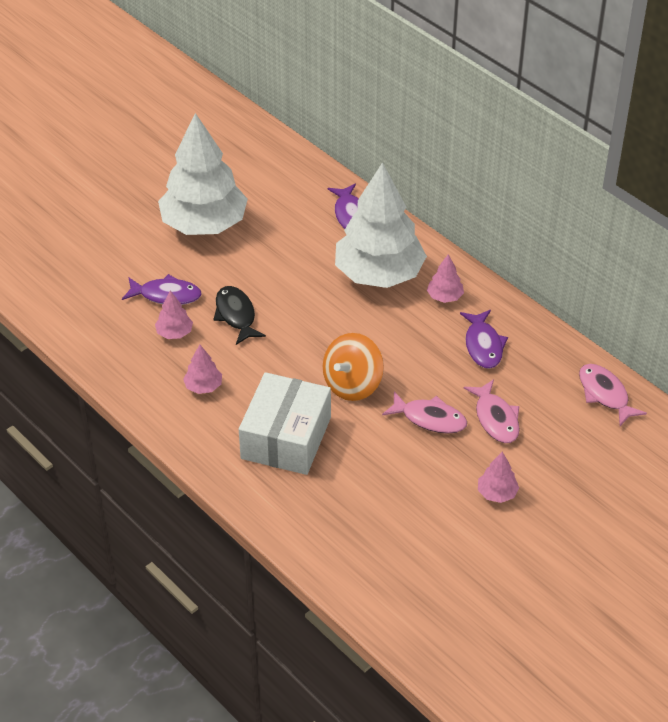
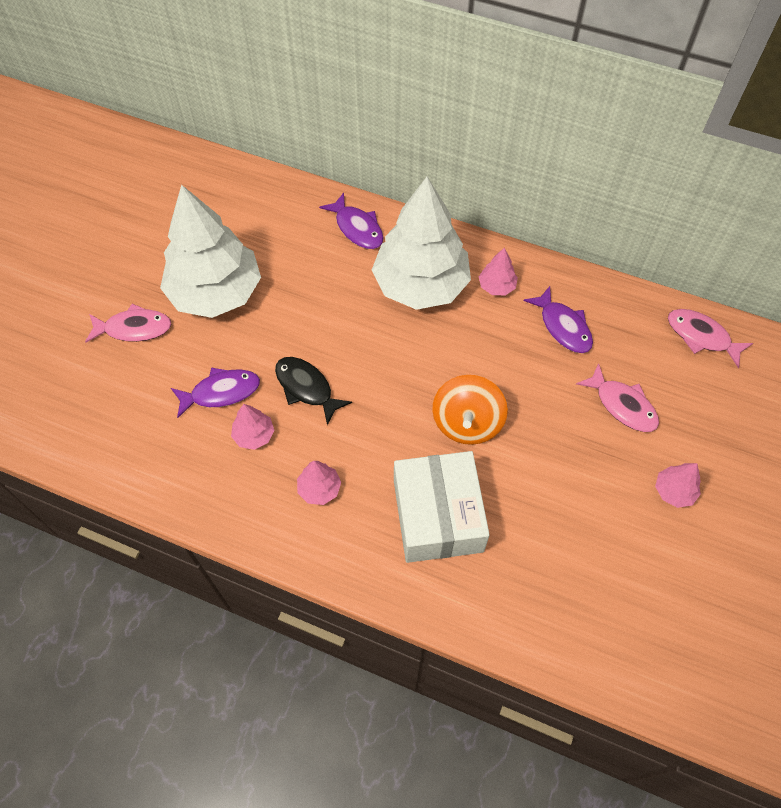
camera: 25 degrees left, 15 degrees up
pink fish [382,391,467,434] -> pink fish moved to [85,304,171,343]

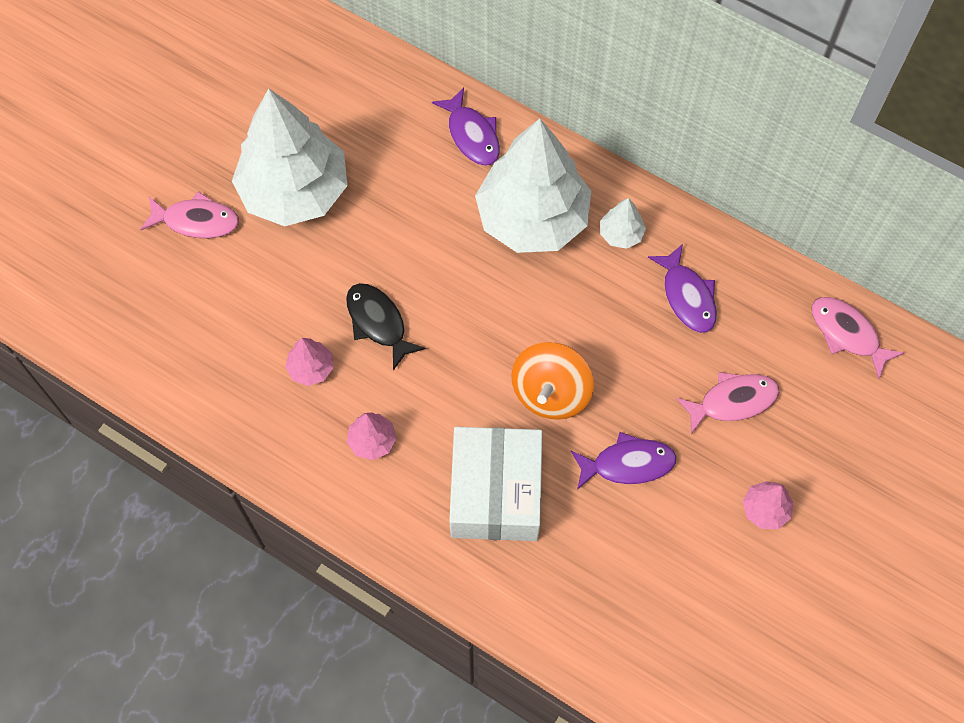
camera: 10 degrees right, 5 degrees up
purple fish [171,367,260,418] -> purple fish moved to [571,432,677,490]
pink tree [479,248,518,295] -> white tree [600,198,646,249]
pink fish [576,363,659,432] -> pink fish turned 75 degrees counterclockwise [676,372,779,434]

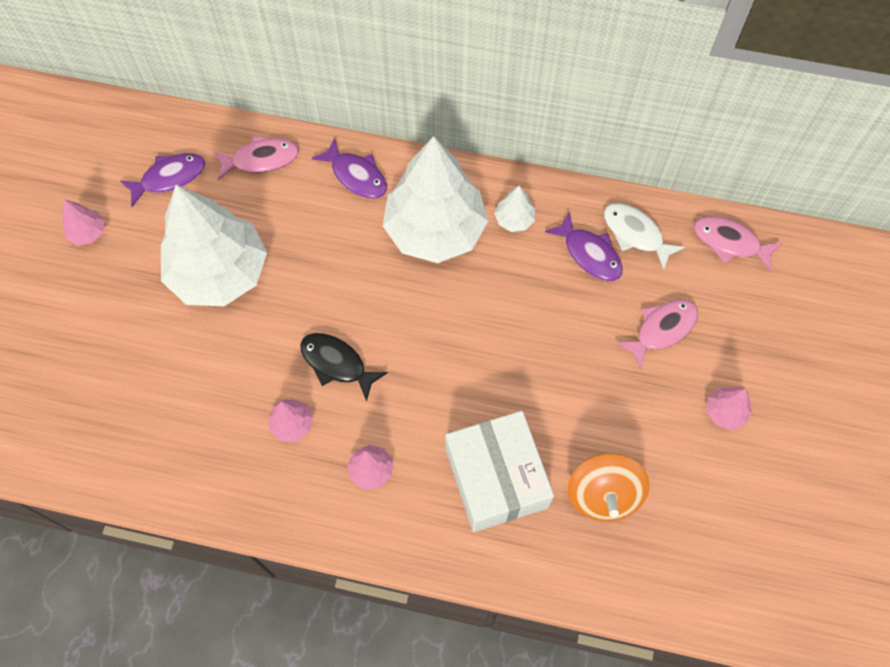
camera: 20 degrees left, 0 degrees up
pink fish [140,191,239,238] -> pink fish moved to [214,135,299,180]
orange spinning top [511,342,594,420] -> orange spinning top moved to [568,453,650,522]
purple fish [571,432,677,490] -> purple fish moved to [120,153,205,207]
none -> pink tree [62,199,104,246]
none -> white fish [604,203,685,270]

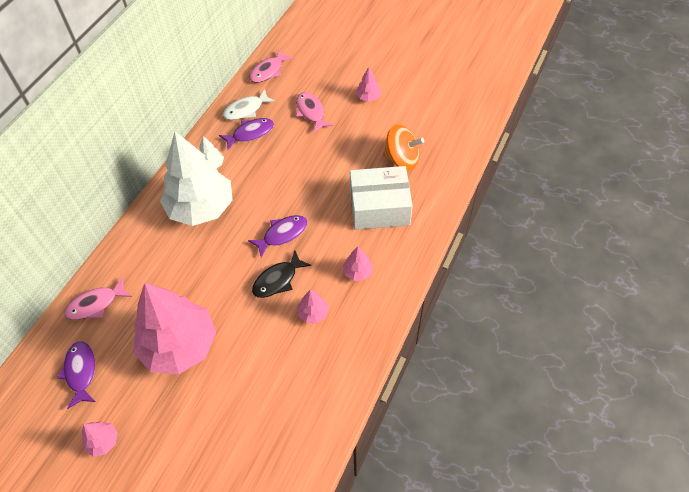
camera: 75 degrees left, 10 degrees down
white tree [160,185,267,306] -> pink tree [133,283,216,374]
pink fish [214,135,299,180] -> pink fish turned 120 degrees counterclockwise [64,277,132,320]
purple fish [312,138,387,199] -> purple fish moved to [248,215,307,257]

